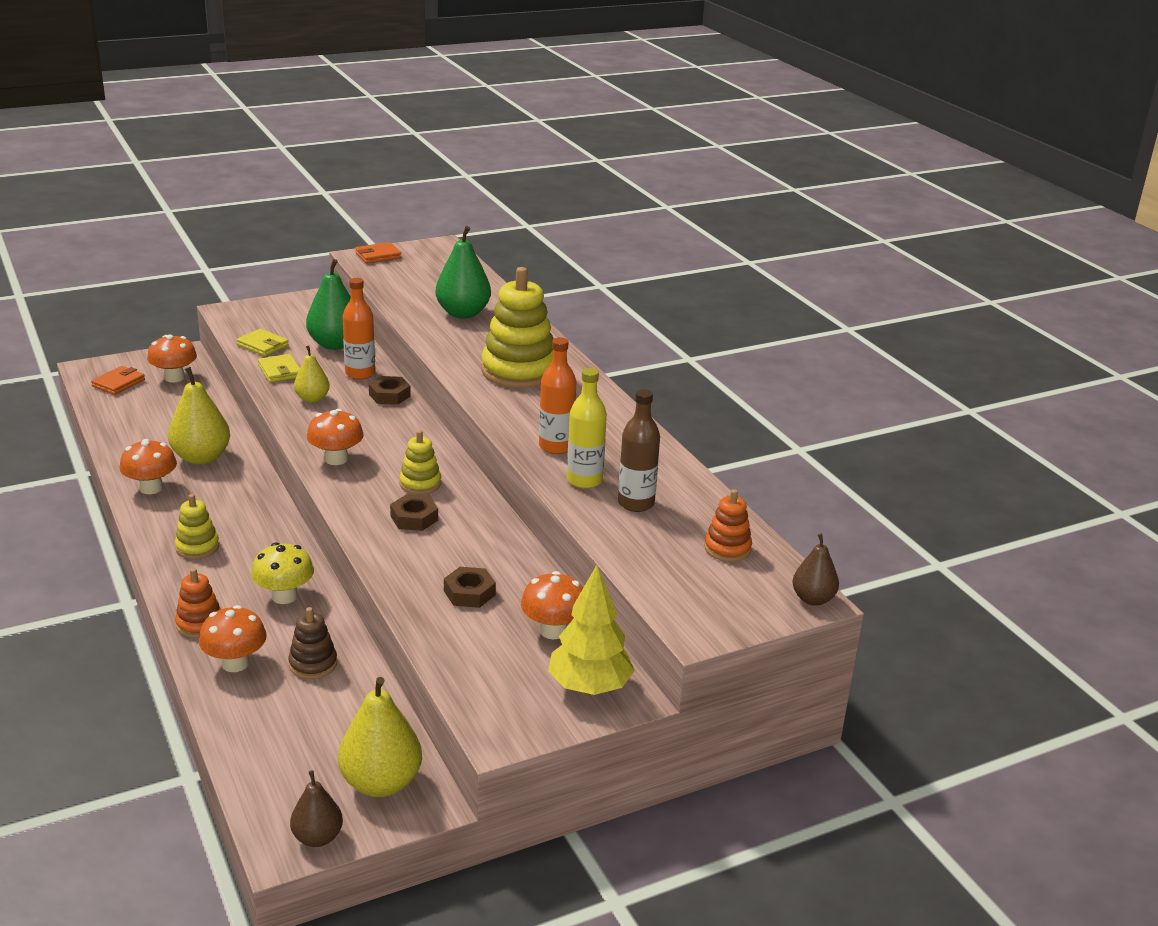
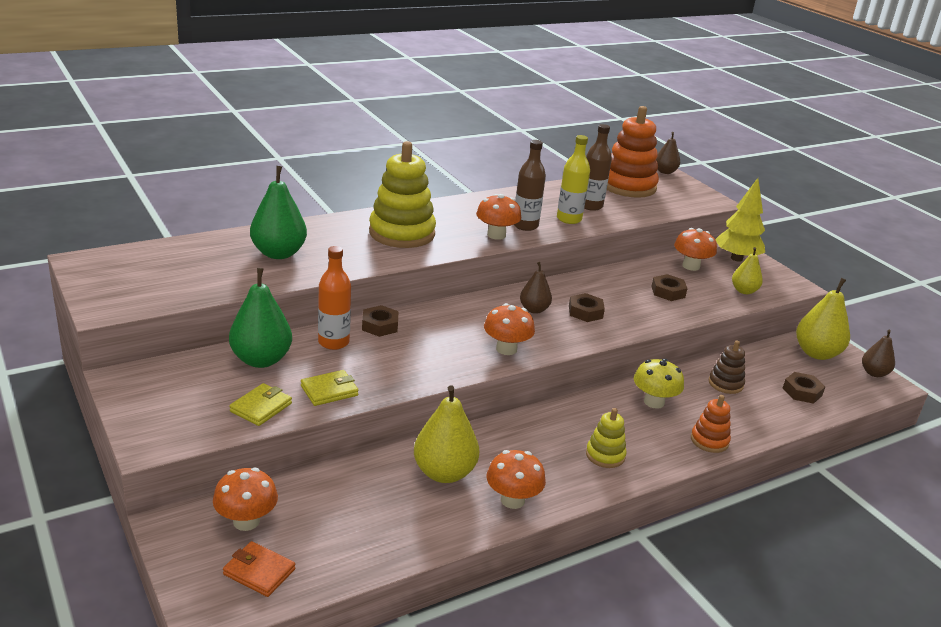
camera: 95 degrees left, 0 degrees up
orange mushroom [199,605,267,672] -> orange mushroom moved to [476,194,521,240]
yellow pear [294,346,330,403] -> yellow pear moved to [732,247,763,294]
orange wallet [355,242,401,264] -> none
yellow stacking toy [399,430,441,494] -> brown pear [520,262,552,314]
orange bottle [539,337,576,454] -> brown bottle [514,140,546,231]
orange stacking toy [704,489,752,562] -> orange stacking toy [607,106,659,198], size x1.99
none -> brown nut [783,372,825,404]

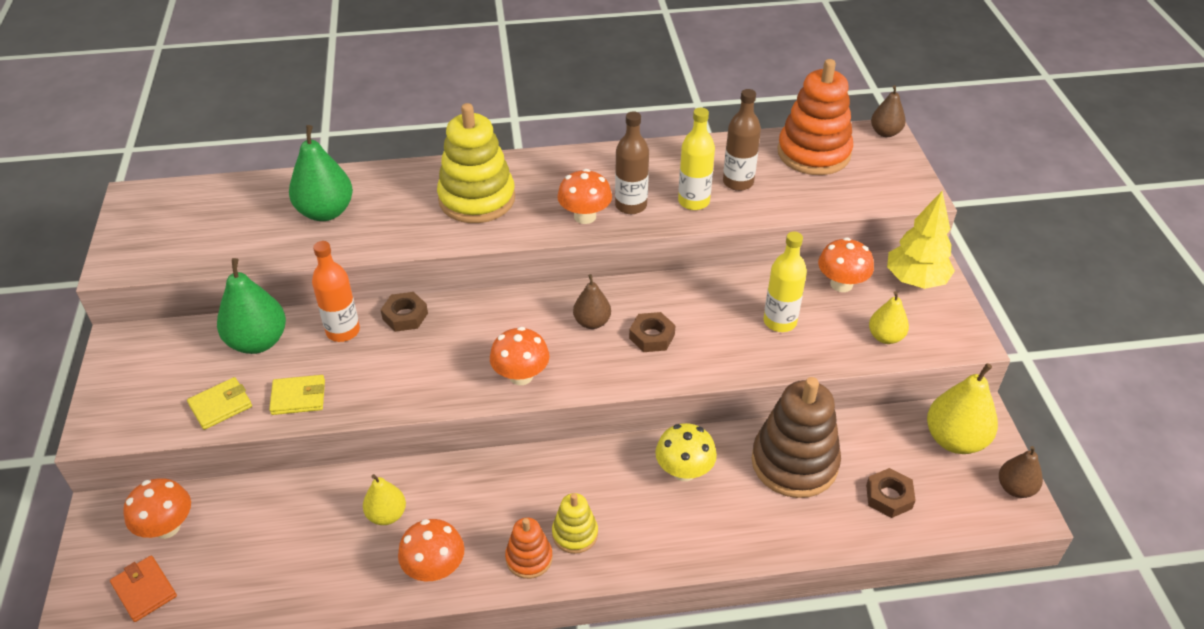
camera: 25 degrees right, 15 degrees up
yellow pear [414,385,479,483] -> yellow pear [363,474,406,525], size x0.59
brown nut [651,274,688,301] -> yellow bottle [764,232,807,332]
orange stacking toy [691,395,731,453] -> orange stacking toy moved to [505,518,553,579]
brown stacking toy [709,341,745,394] -> brown stacking toy [751,377,841,498], size x1.99

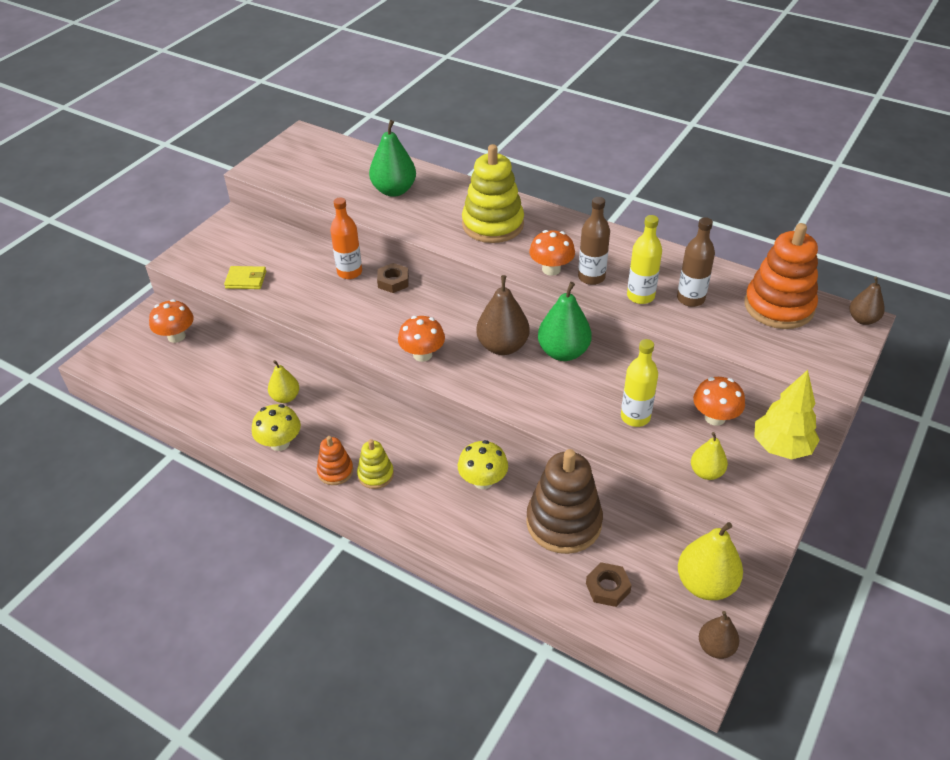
camera: 40 degrees right, 0 degrees up
orange wallet [110,555,177,622] -> none
green pear [217,258,286,354] -> green pear moved to [538,282,592,361]
yellow wallet [269,375,325,415] -> none
orange mushroom [398,519,464,581] -> yellow mushroom [252,404,301,451]
brown pear [573,274,611,329] -> brown pear [476,275,530,355], size x1.68
brown nut [629,312,676,352] -> none

